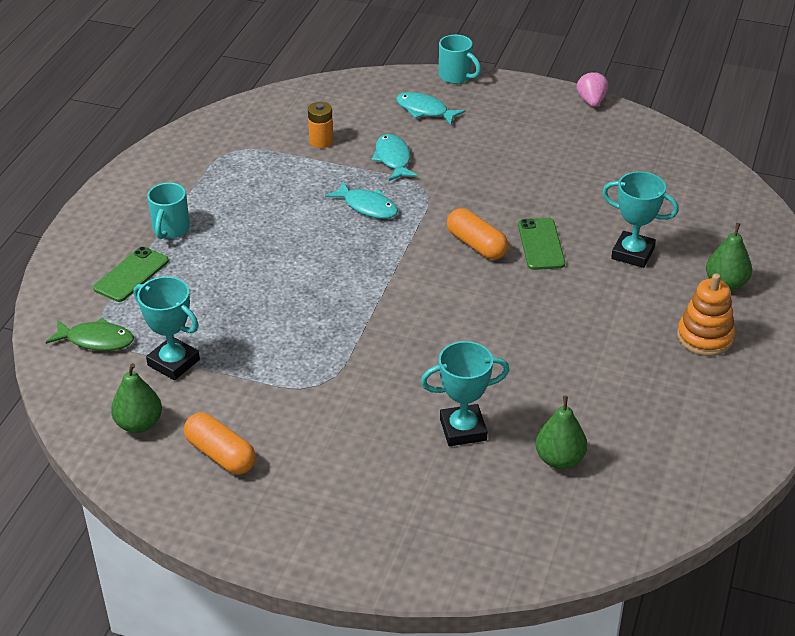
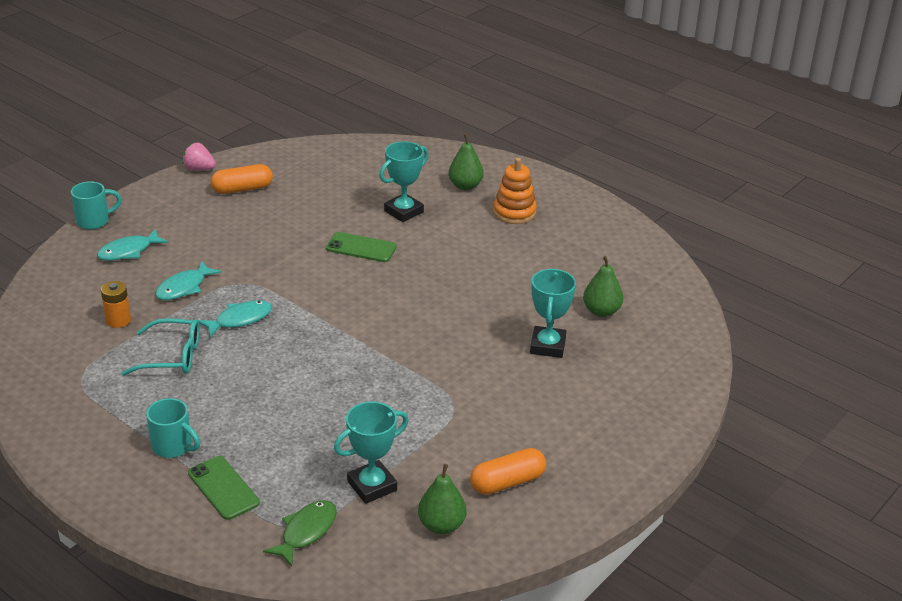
camera: 70 degrees left, 5 degrees down
turquoise fish [371,134,418,181] -> turquoise fish turned 60 degrees counterclockwise [155,261,221,300]
orange capsule [447,208,508,260] -> orange capsule moved to [211,164,273,194]
none -> turquoise glasses [122,318,200,376]

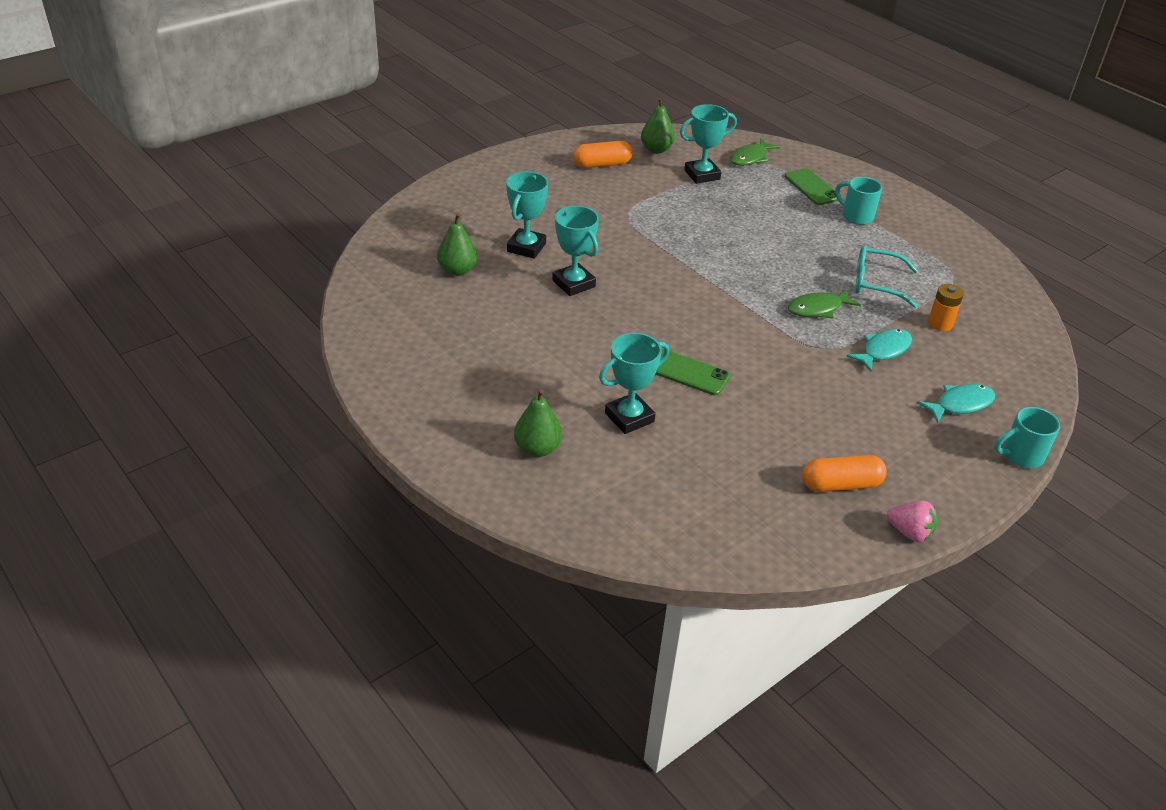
camera: 170 degrees left, 5 degrees up
turquoise fish [198,300,272,337] -> green fish [788,289,861,318]
orange stacking toy [493,158,537,224] -> none
none -> turquoise trophy [552,206,599,296]

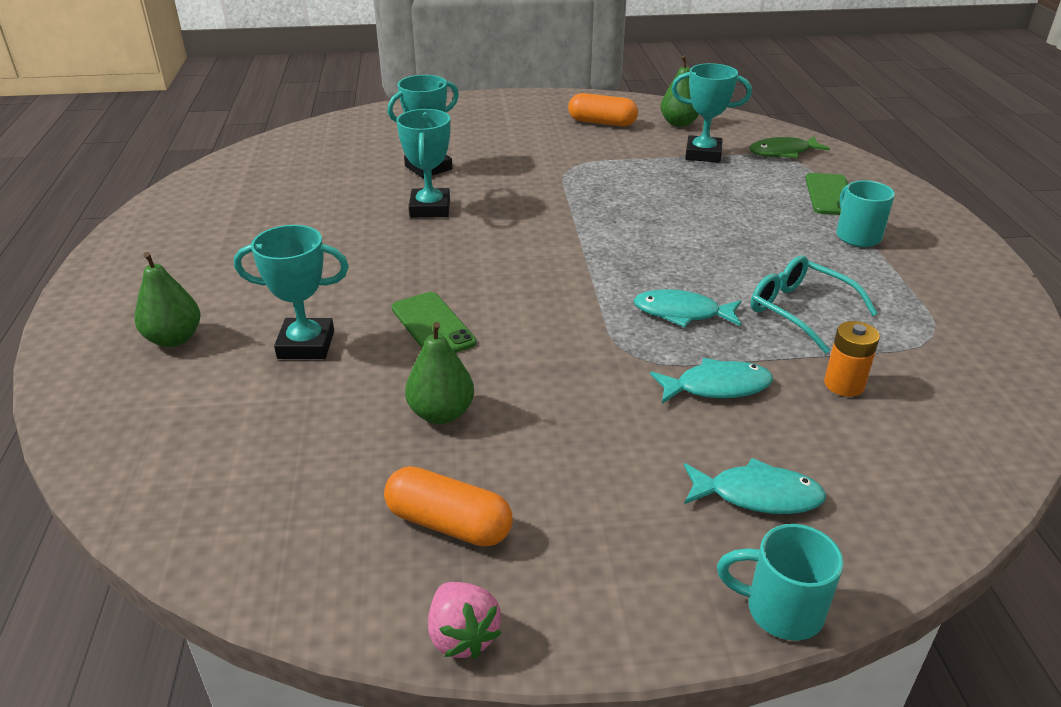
camera: 35 degrees right, 5 degrees down
green pear [437,214,477,276] -> green pear moved to [405,322,474,424]
green fish [788,289,861,318] -> turquoise fish [634,289,741,327]

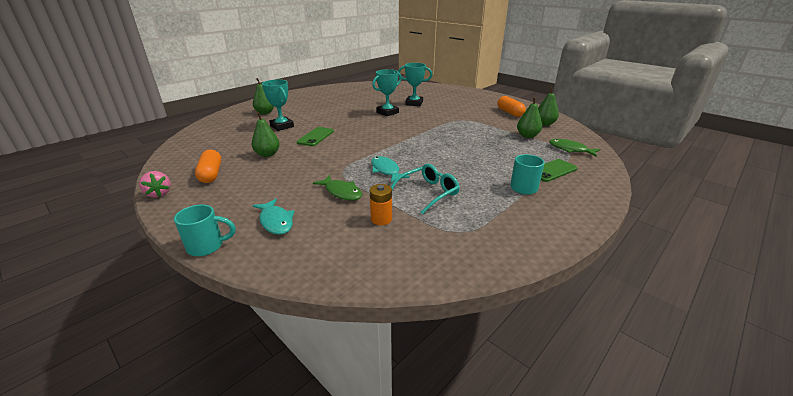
camera: 50 degrees right, 5 degrees down
pink strawberry [428,582,501,659] -> pink strawberry turned 60 degrees counterclockwise [139,171,171,198]
turquoise fish [650,358,773,404] -> green fish [313,175,362,201]
turquoise trophy [671,63,752,163] -> green pear [517,97,542,138]
turquoise mug [717,524,844,641] -> turquoise mug turned 105 degrees clockwise [174,205,236,256]
turquoise glasses [751,256,878,354] -> turquoise glasses turned 45 degrees clockwise [391,164,460,215]

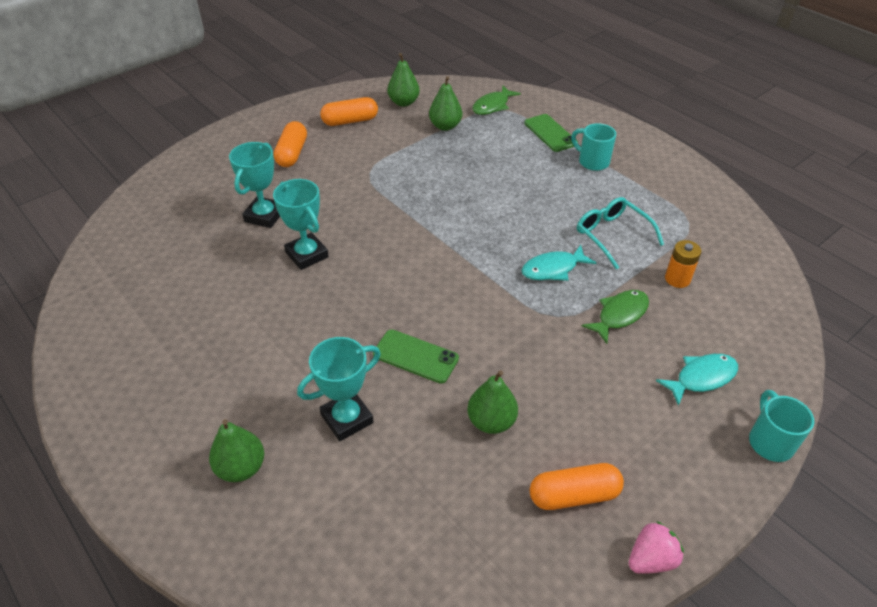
camera: 85 degrees left, 15 degrees up
none -> orange capsule [274,121,307,167]

